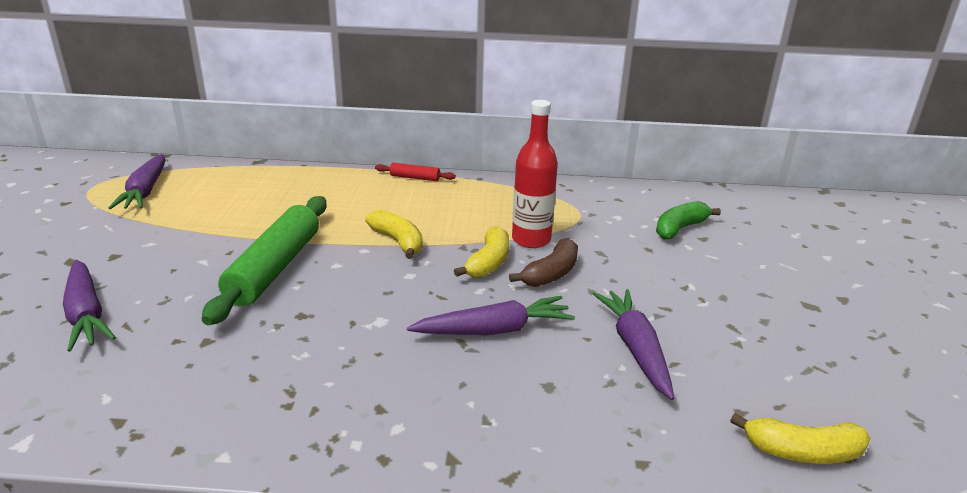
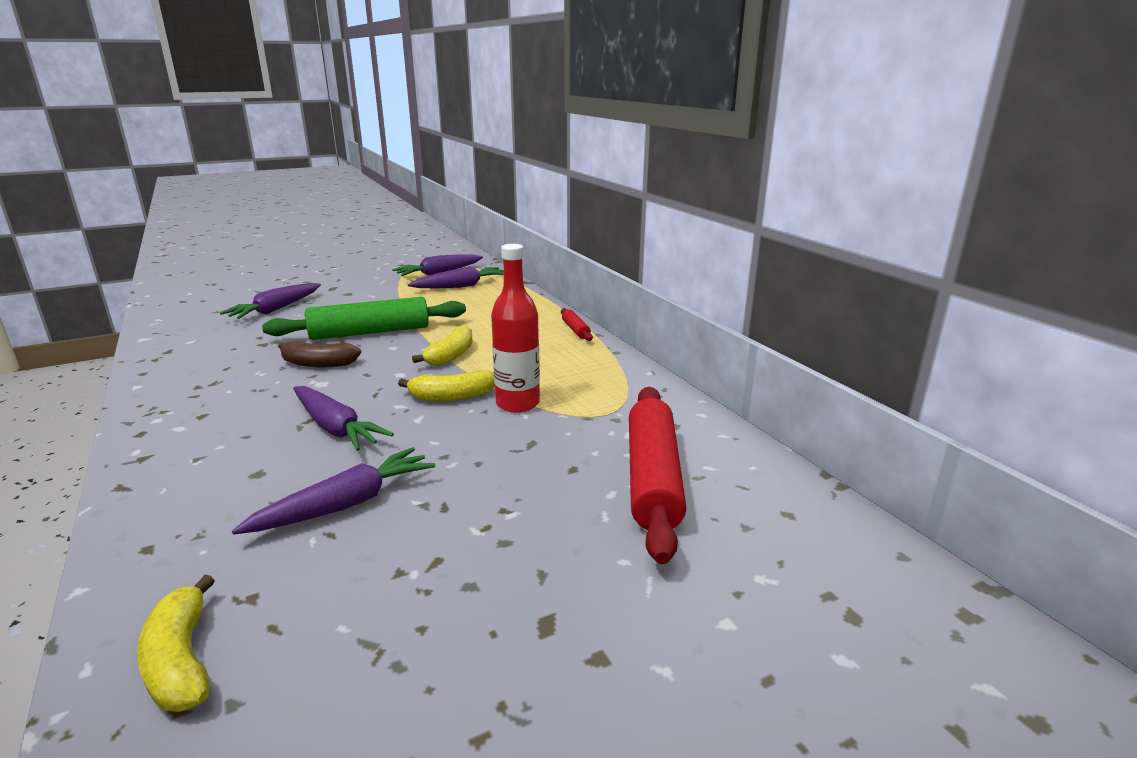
camera: 60 degrees right, 5 degrees down
brown banana [509,238,578,287] -> brown banana moved to [278,341,361,367]
green banana [656,201,721,239] -> red rolling pin [629,387,686,564]
none -> purple carrot [408,266,504,288]

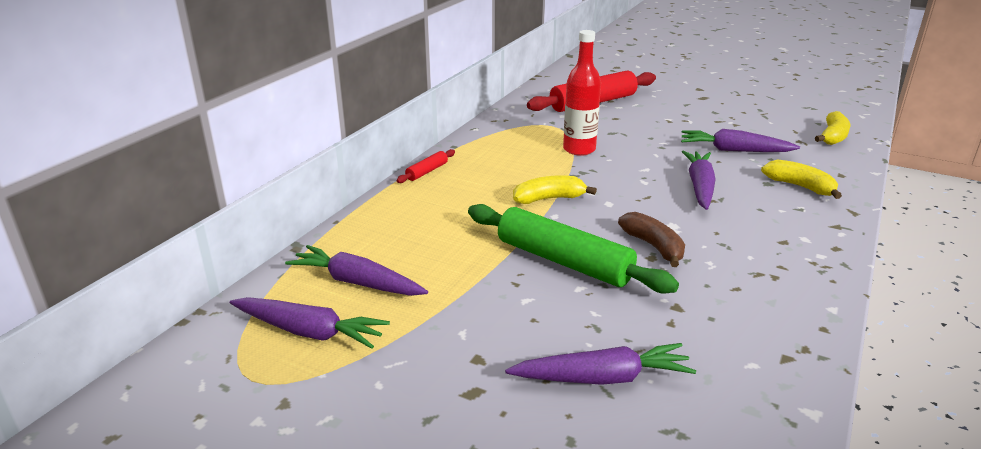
camera: 125 degrees left, 5 degrees up
yellow banana [398,370,495,401] -> yellow banana moved to [761,159,842,199]

